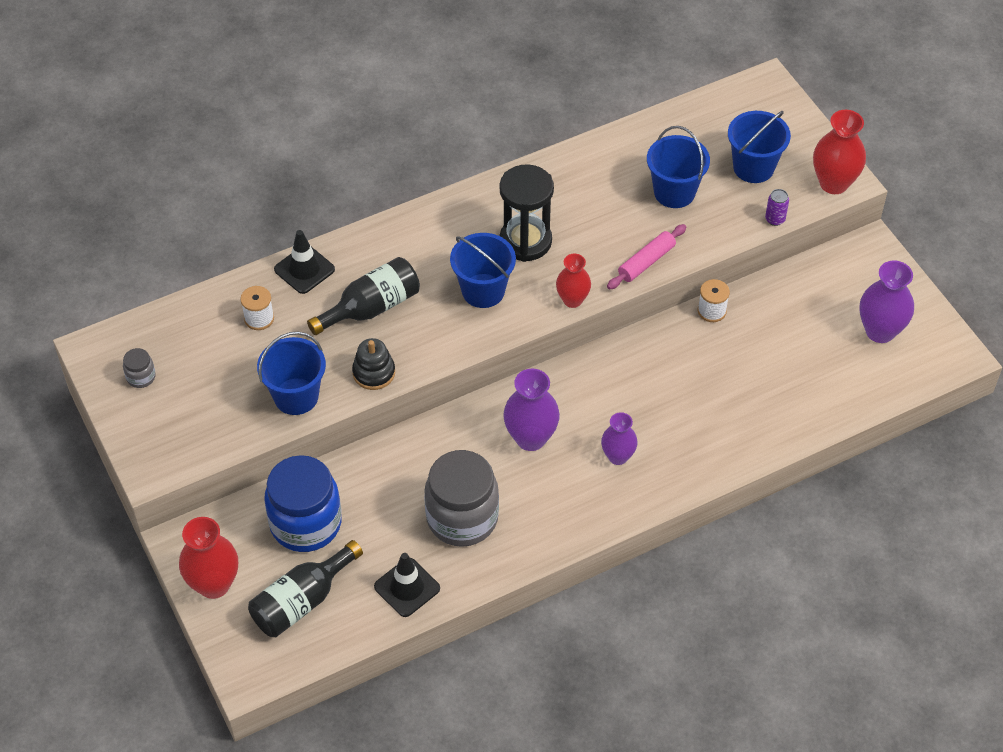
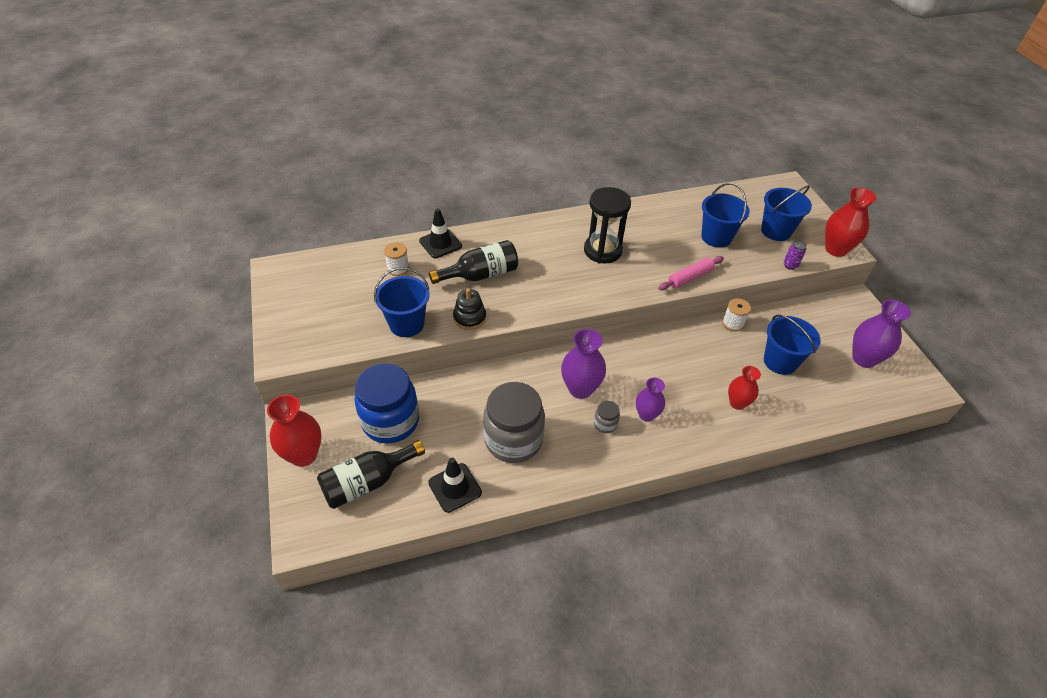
camera: 10 degrees right, 5 degrees down
grey jar [123,348,156,388] -> grey jar moved to [594,401,620,433]
blue bucket [450,233,516,308] -> blue bucket moved to [764,314,821,375]
red vase [556,254,591,308] -> red vase moved to [728,366,761,410]

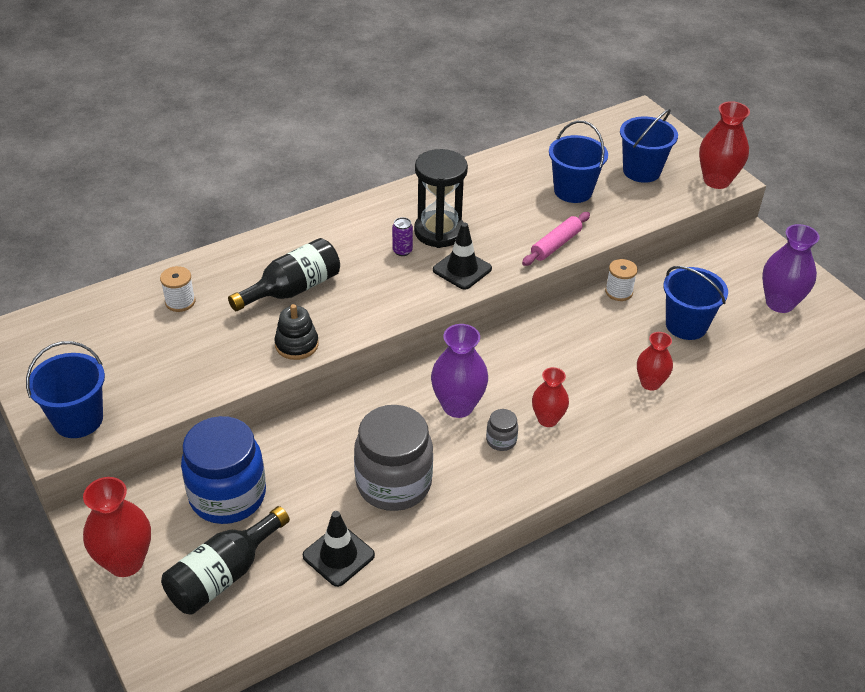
camera: 15 degrees left, 5 degrees down
blue bucket [374,267,429,337] -> blue bucket moved to [26,341,105,438]
black traffic cone [419,208,462,258] -> black traffic cone moved to [433,223,492,290]
purple vase [636,377,665,422] -> red vase [532,367,569,427]
purple can [784,240,807,270] -> purple can moved to [392,217,413,256]

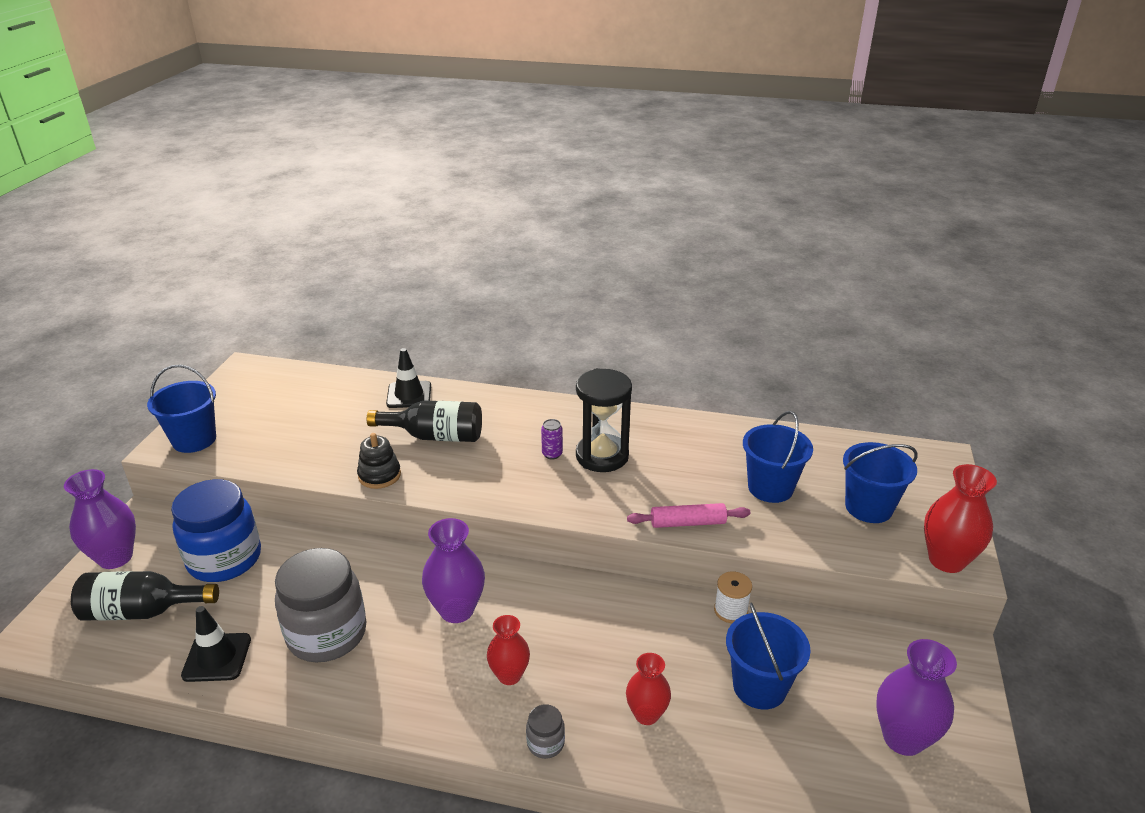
camera: 45 degrees right, 10 degrees down
red vase [83,477,151,577] -> purple vase [64,469,136,569]
white spool [160,266,196,312] -> none
black traffic cone [433,223,492,290] -> black traffic cone moved to [386,348,431,408]
grey jar [486,409,518,451] -> grey jar moved to [526,704,565,759]

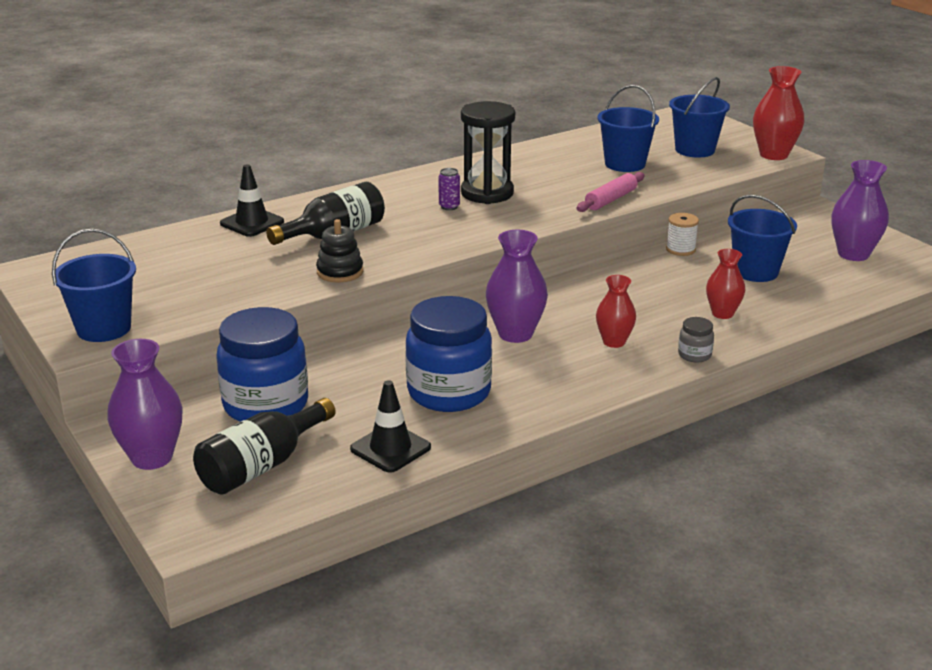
camera: 45 degrees left, 5 degrees down
grey jar [275,548,367,662] -> blue jar [405,296,492,412]

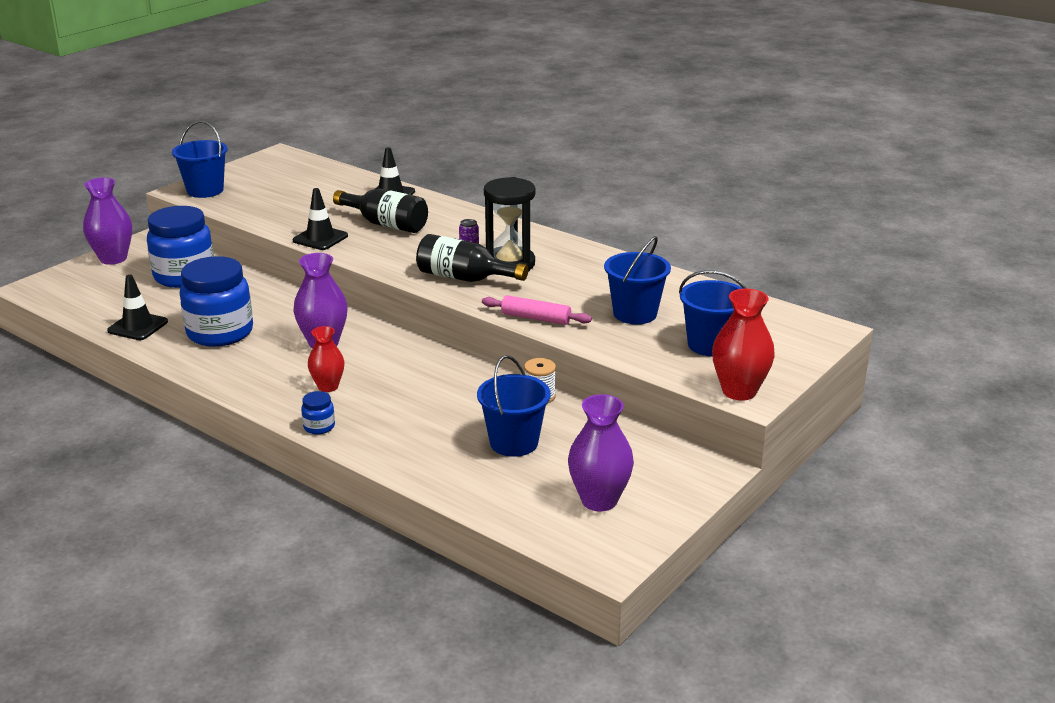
camera: 70 degrees right, 0 degrees up
black bottle [193,398,336,494] -> black bottle moved to [416,234,528,282]
black stacking toy [316,219,363,283] -> black traffic cone [293,188,348,250]
grey jar [678,317,714,363] -> blue jar [301,391,335,434]
red vase [706,249,745,319] -> none

